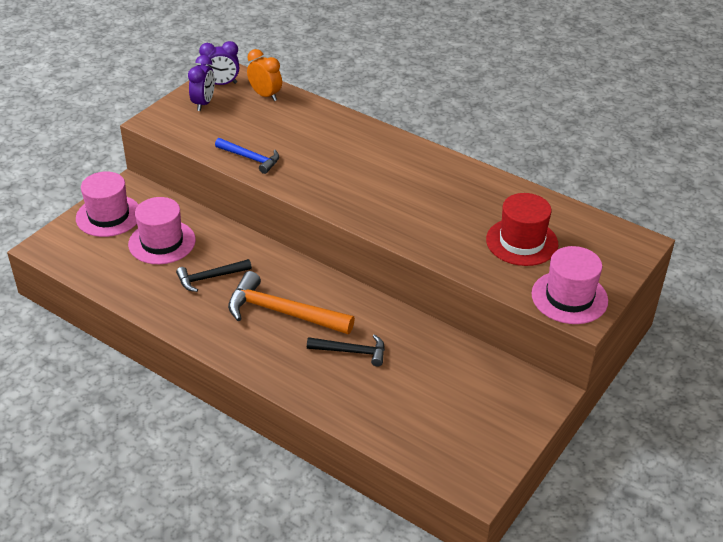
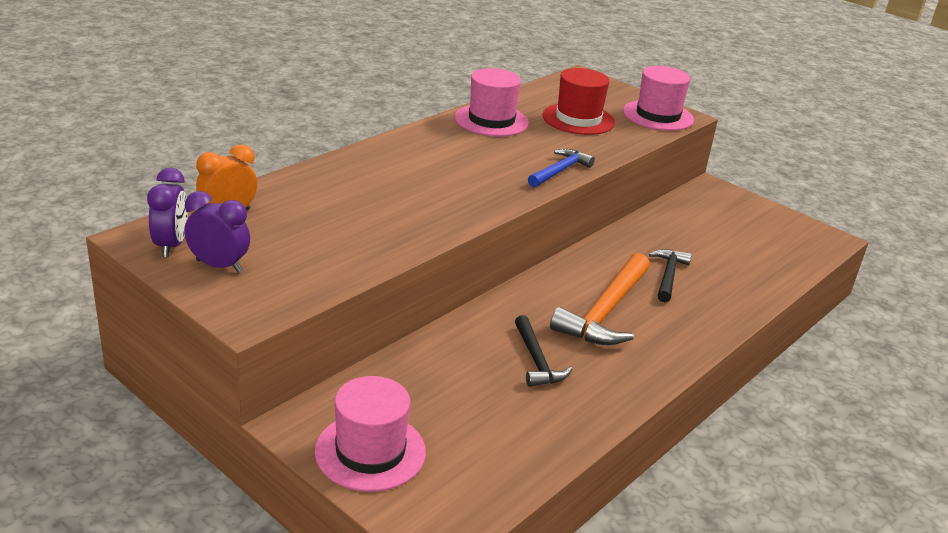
camera: 85 degrees left, 10 degrees down
pink hat [128,197,196,264] -> pink hat moved to [455,68,529,136]
blue hammer [215,138,279,174] -> blue hammer moved to [528,149,595,187]

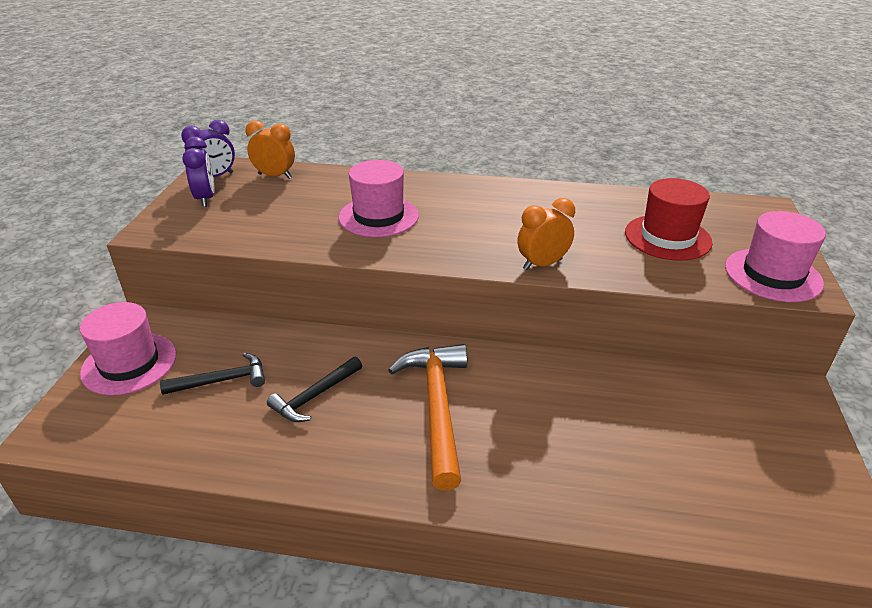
camera: 60 degrees right, 5 degrees up
pink hat [455,68,529,136] -> pink hat moved to [339,160,419,237]
blue hammer [528,149,595,187] -> orange clock [517,198,575,270]
orange hammer [550,253,650,345] -> orange hammer turned 90 degrees clockwise [388,344,467,491]
black hammer [649,249,692,302] -> black hammer moved to [160,353,265,395]

